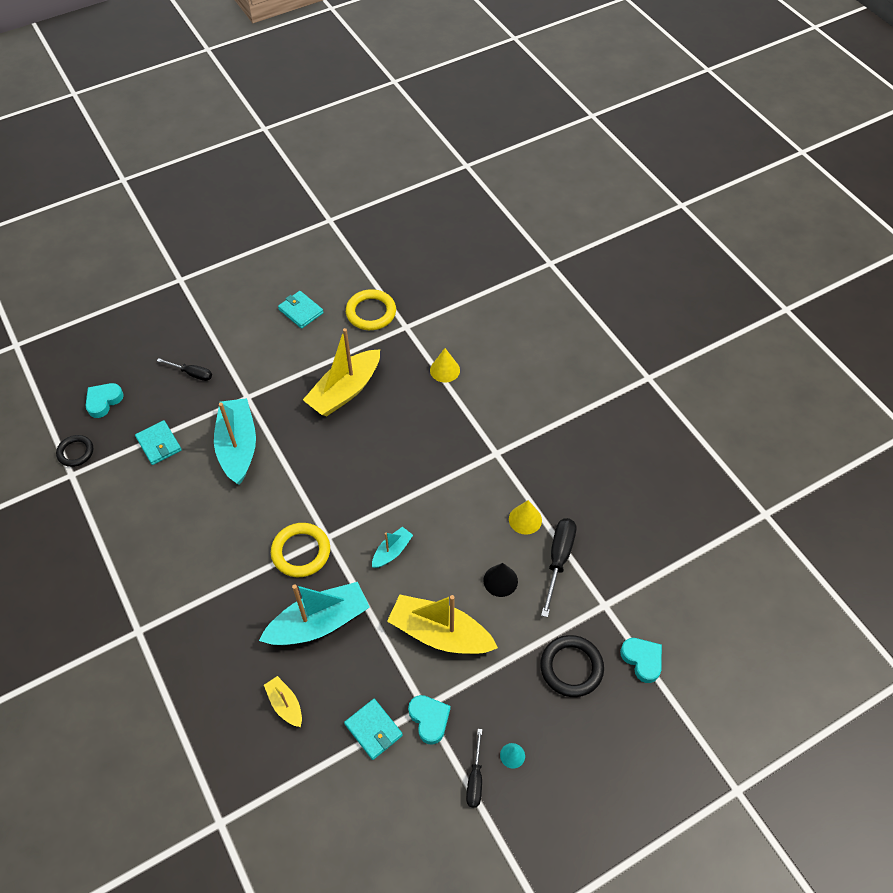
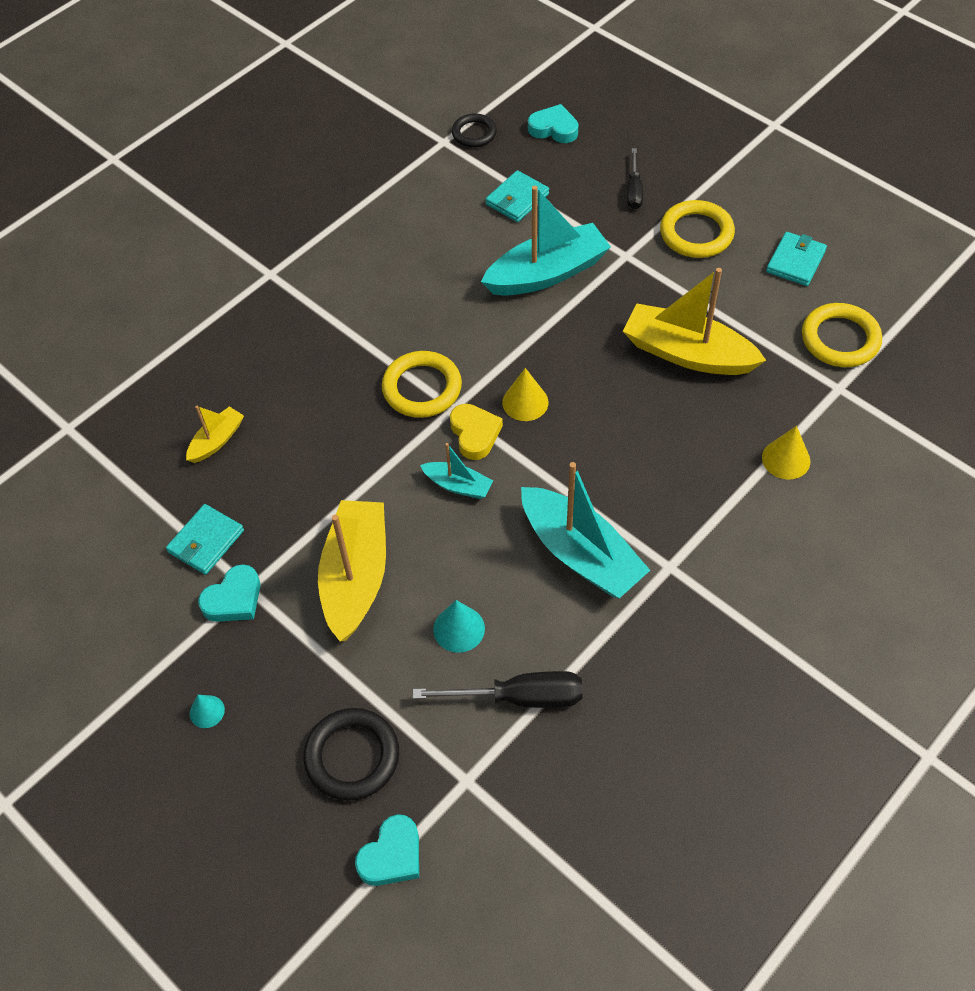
camera: 75 degrees right, 0 degrees up
turquoise boat [259,582,370,645] -> turquoise boat moved to [521,462,650,598]
black screwdriver [466,729,482,808] -> none
black cone [483,563,518,597] -> turquoise cone [433,600,485,653]
yellow cone [509,500,542,535] -> yellow cone moved to [502,368,548,421]
none -> yellow heart [450,404,503,460]
none -> yellow ring [660,200,735,258]

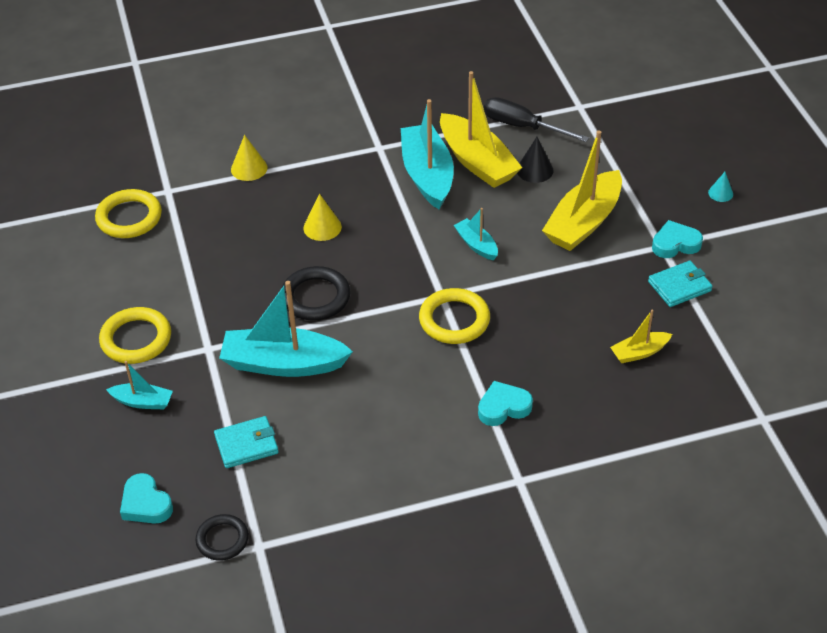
camera: 150 degrees left, 10 degrees down
black ring [303,708,399,801] -> black ring moved to [281,266,351,321]
turquoise heart [355,814,419,886] -> turquoise heart moved to [478,381,533,426]
turquoise cone [433,600,485,653] -> black cone [517,137,553,183]
yellow heart [450,404,503,460] -> none
yellow cone [502,368,548,421] -> yellow cone moved to [304,194,342,241]
yellow boat [623,268,766,375] -> yellow boat moved to [440,71,522,188]
black screwdriver [627,148,643,209] -> turquoise boat [106,361,173,409]
turquoise wallet [766,232,827,286] -> none

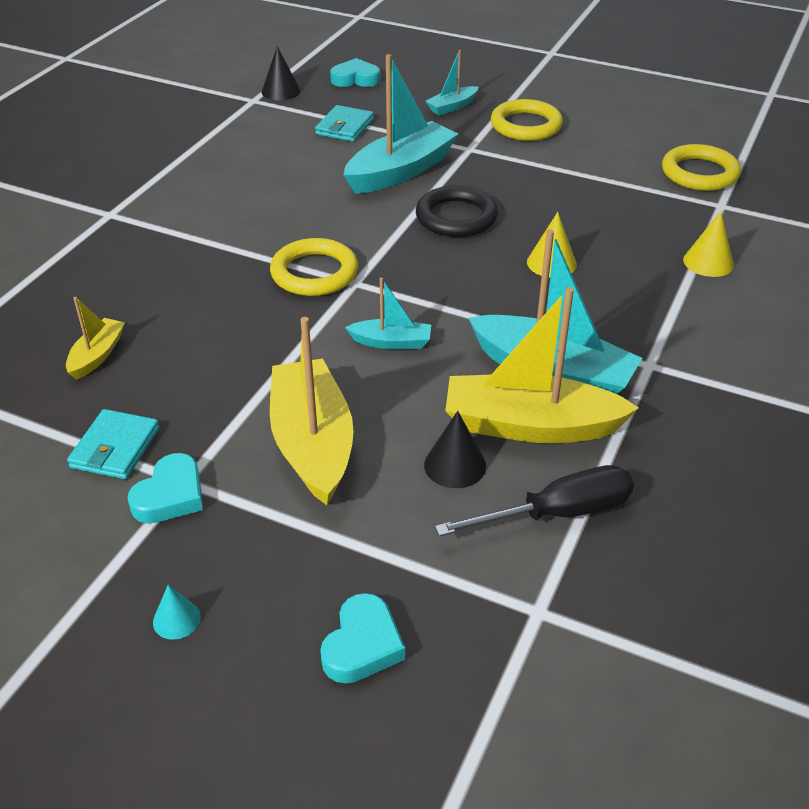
camera: 130 degrees right, 5 degrees down
black ring [195,514,249,561] -> black cone [262,46,301,100]
turquoise heart [478,381,533,426] -> turquoise heart moved to [320,593,405,684]

